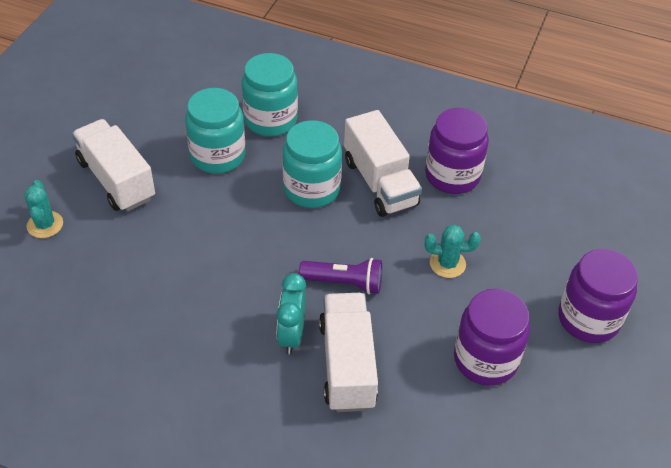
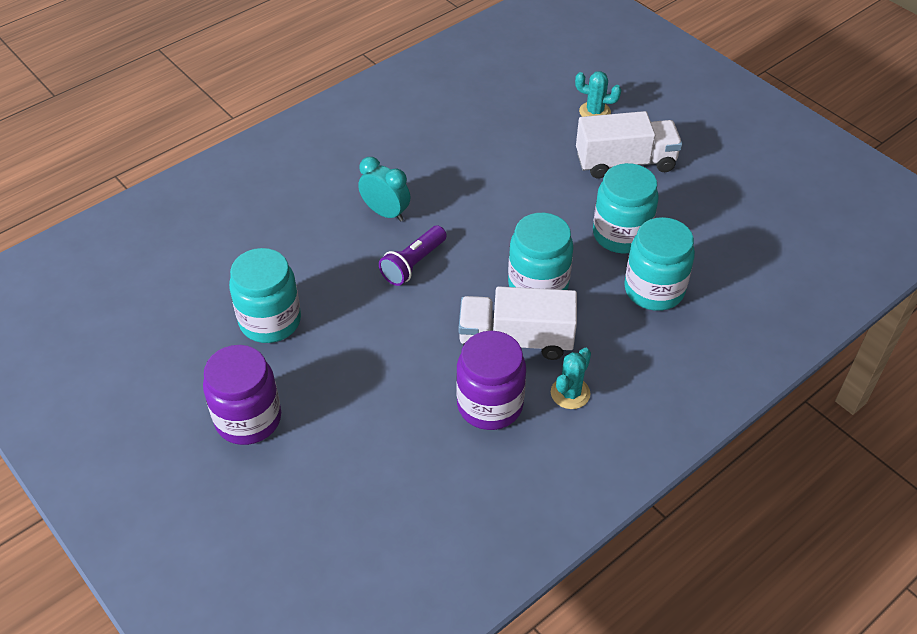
camera: 120 degrees right, 0 degrees up
white truck [319,293,378,412] -> none
turquoise cactus [425,225,481,278] -> turquoise cactus moved to [551,348,591,409]
purple jar [454,289,530,386] -> turquoise jar [229,248,301,343]

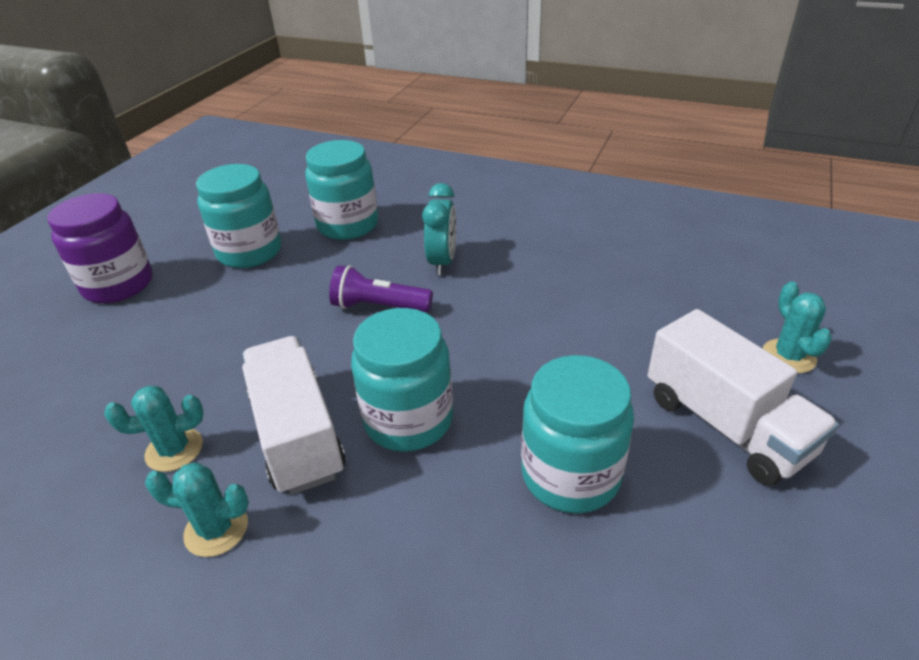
camera: 65 degrees right, 10 degrees down
purple jar [456,331,526,430] -> turquoise cactus [104,386,203,472]
turquoise jar [624,217,695,311] -> turquoise jar moved to [305,140,378,240]

